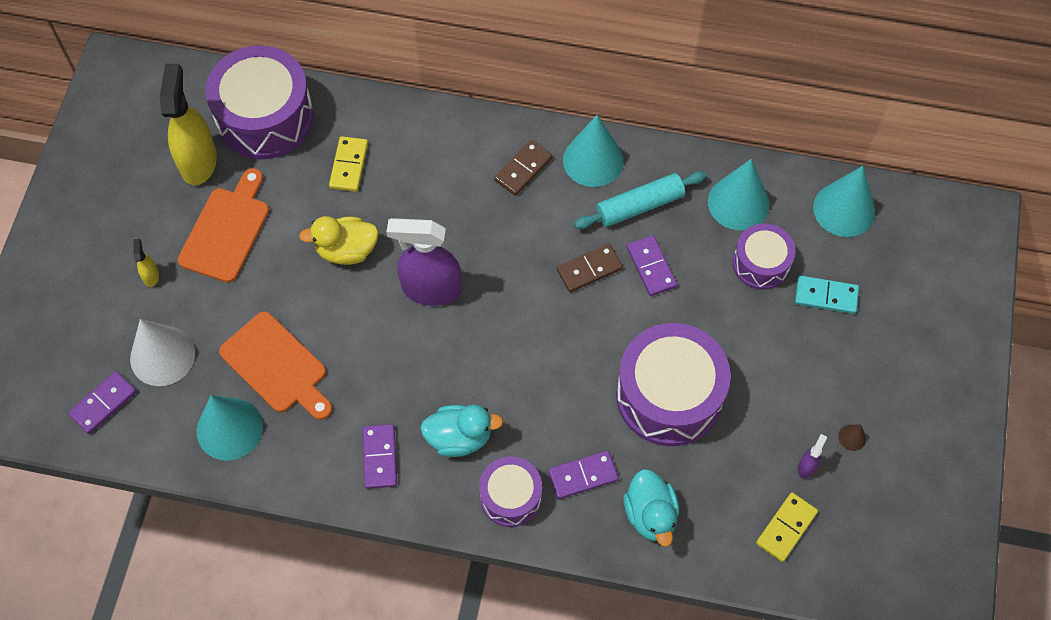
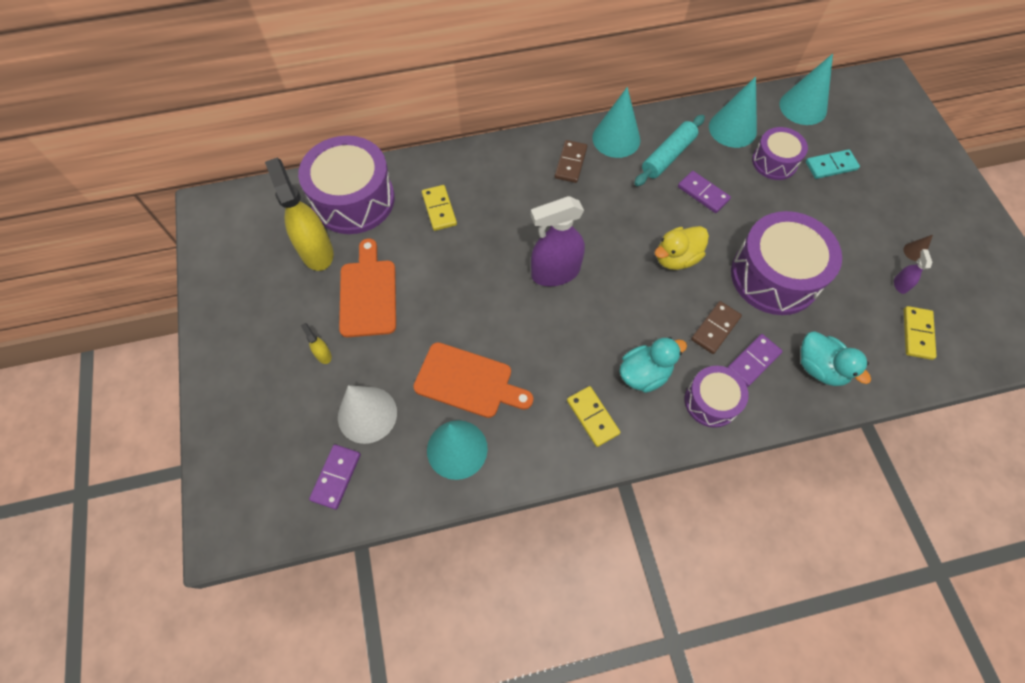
camera: 25 degrees left, 0 degrees up
yellow duck [299,216,379,265] -> yellow duck moved to [654,226,709,270]
purple domino [362,424,397,489] -> yellow domino [567,386,621,447]
brown domino [557,244,623,292] -> brown domino moved to [691,301,742,354]

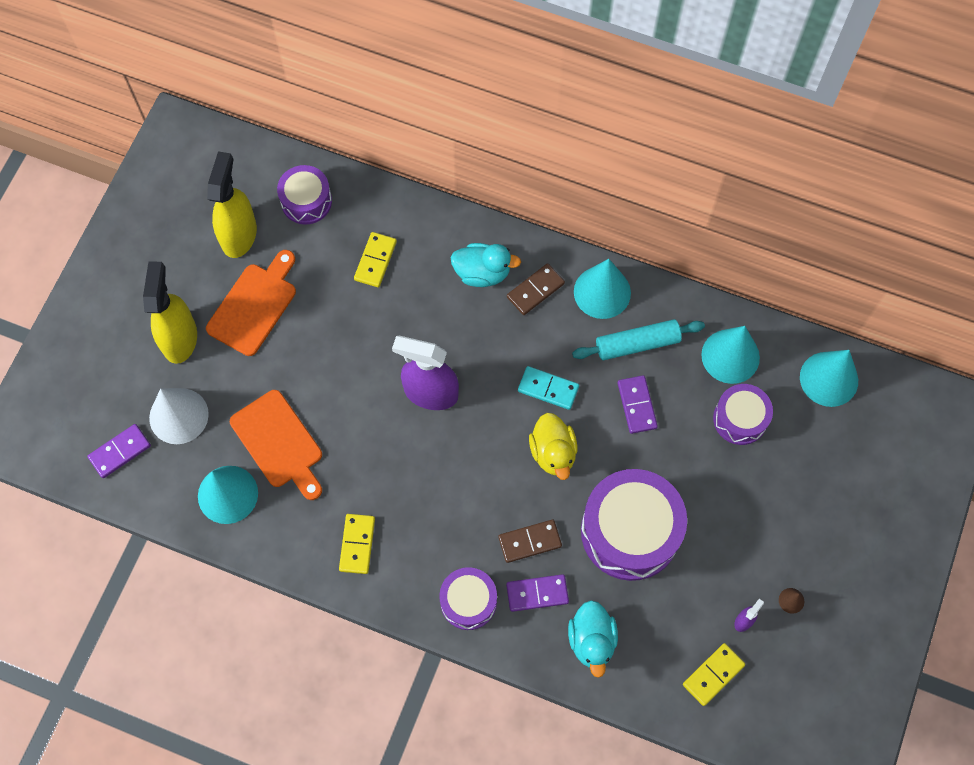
camera: 35 degrees right, 5 degrees up
purple drum [298,136,395,234] -> purple drum [277,165,332,225], size x0.56
yellow spray bottle [301,323,332,364] -> yellow spray bottle [143,261,197,364], size x2.37
turquoise duck [619,337,687,393] -> turquoise duck moved to [451,243,521,287]
yellow duck [654,226,709,270] -> yellow duck turned 105 degrees counterclockwise [529,413,578,480]
turquoise domino [806,149,860,179] -> turquoise domino moved to [518,366,579,410]

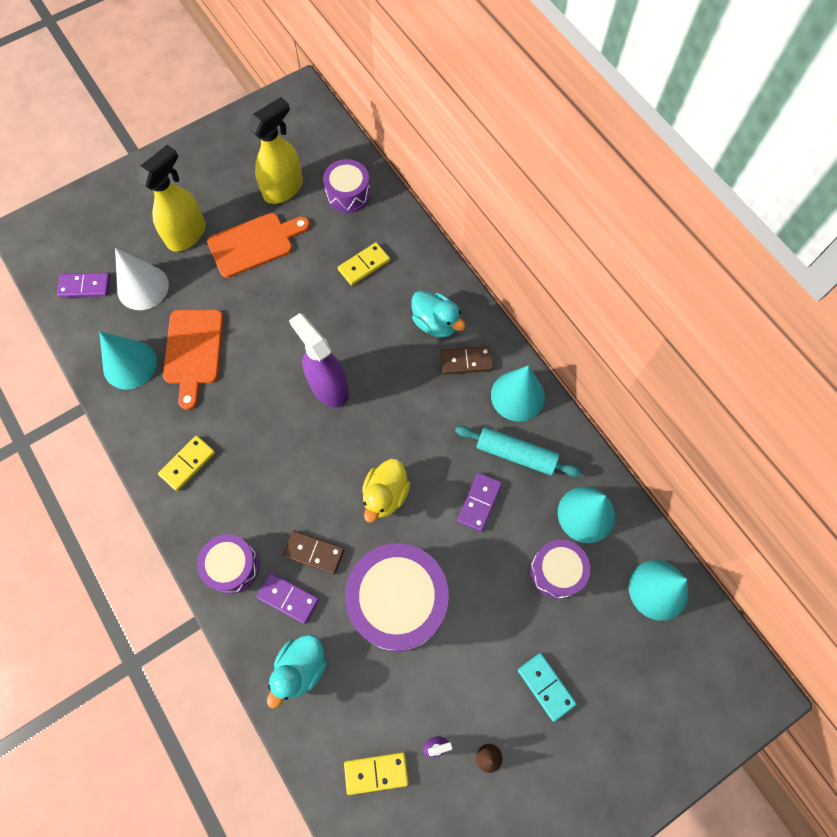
camera: 35 degrees right, 0 degrees up
turquoise domino [518,366,579,410] -> turquoise domino moved to [518,653,577,722]

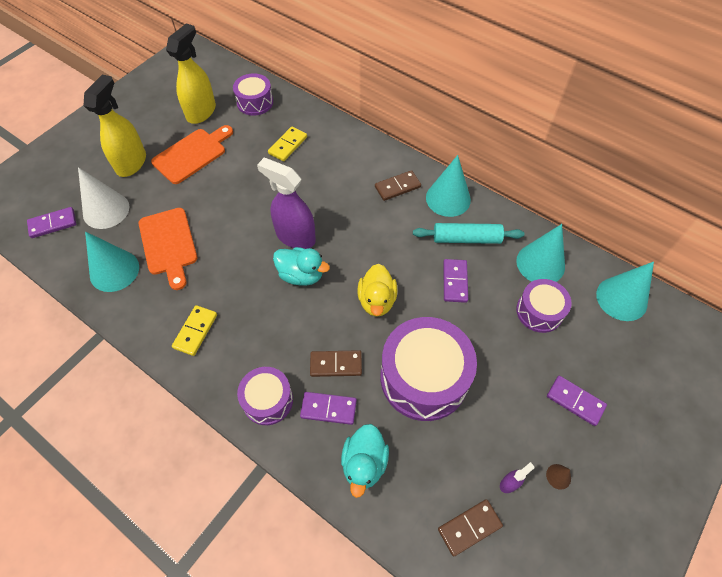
camera: 20 degrees left, 10 degrees down
yellow domino [344,752,409,795] -> brown domino [438,499,503,557]
turquoise duck [411,290,465,337] -> turquoise duck moved to [273,247,330,286]
turquoise domino [518,653,577,722] -> purple domino [547,376,607,426]

